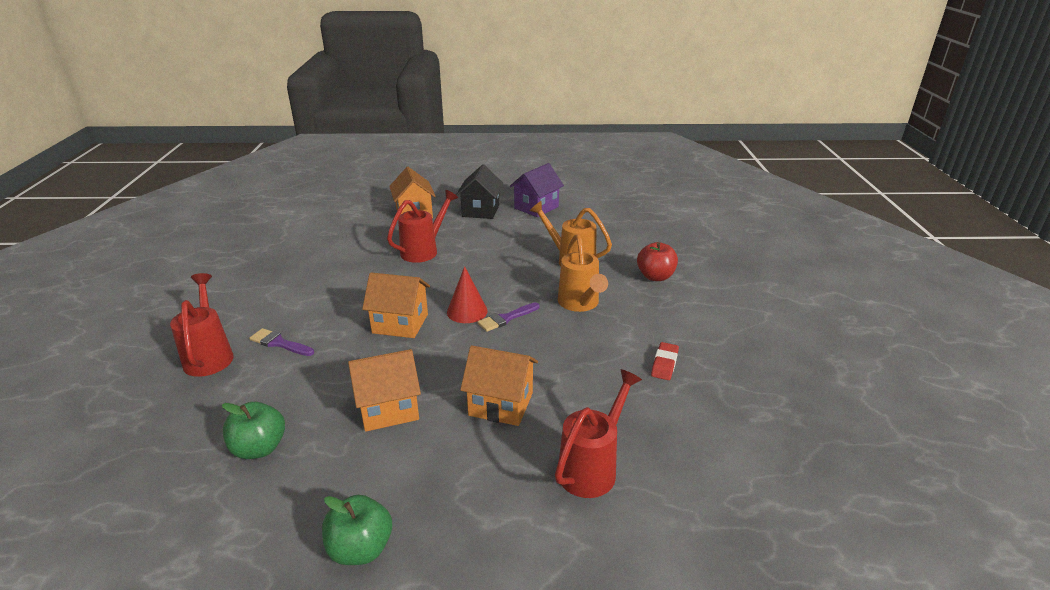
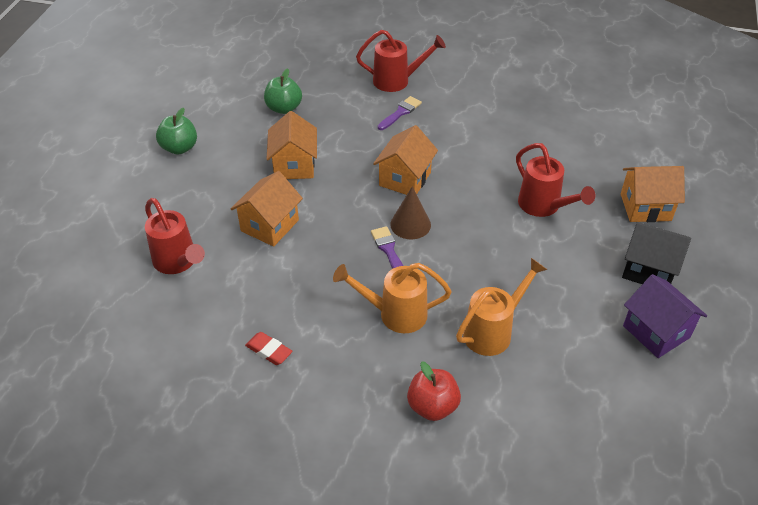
camera: 105 degrees right, 15 degrees up
red cone [447,266,488,323] -> brown cone [390,186,431,239]

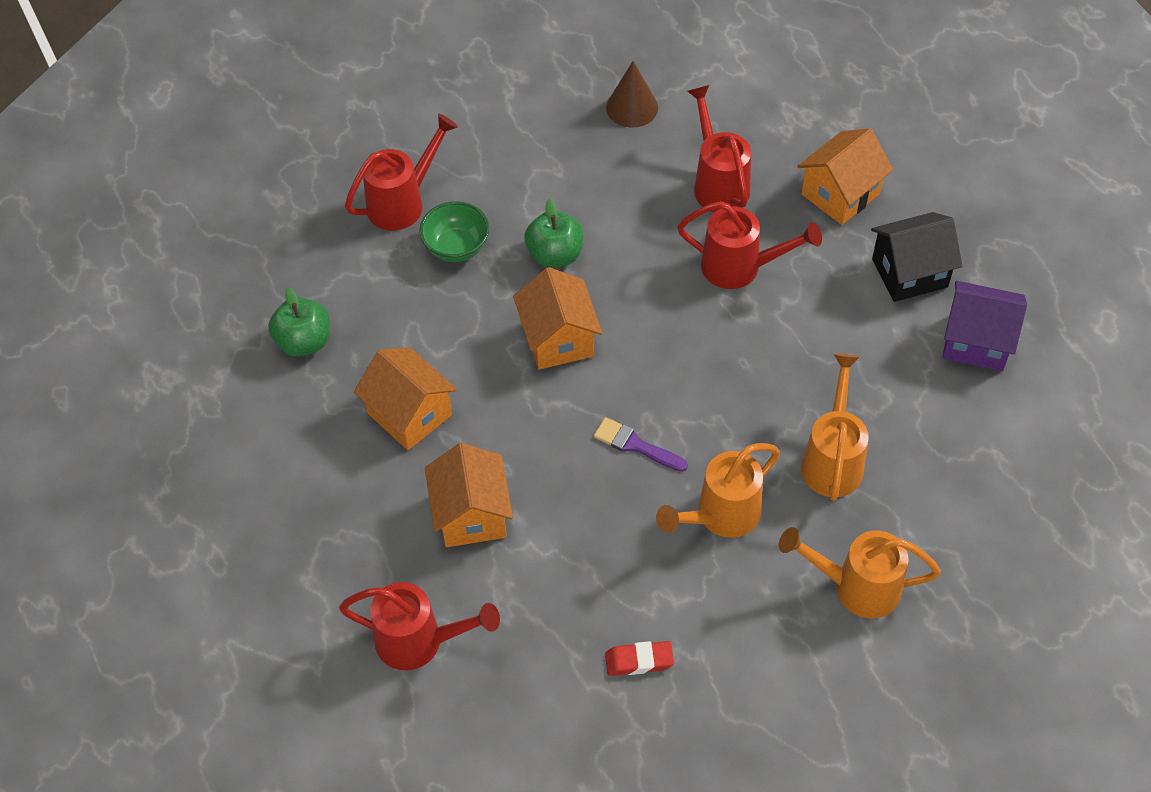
camera: 40 degrees left, 10 degrees up
green apple [156,108,197,154] -> green apple moved to [524,199,583,268]
purple brush [378,96,422,130] -> green bowl [420,201,489,262]
brown cone [390,186,431,239] -> brown cone moved to [606,61,658,128]
red apple [407,362,461,421] -> orange watering can [779,527,941,618]
none -> red watering can [687,85,751,213]

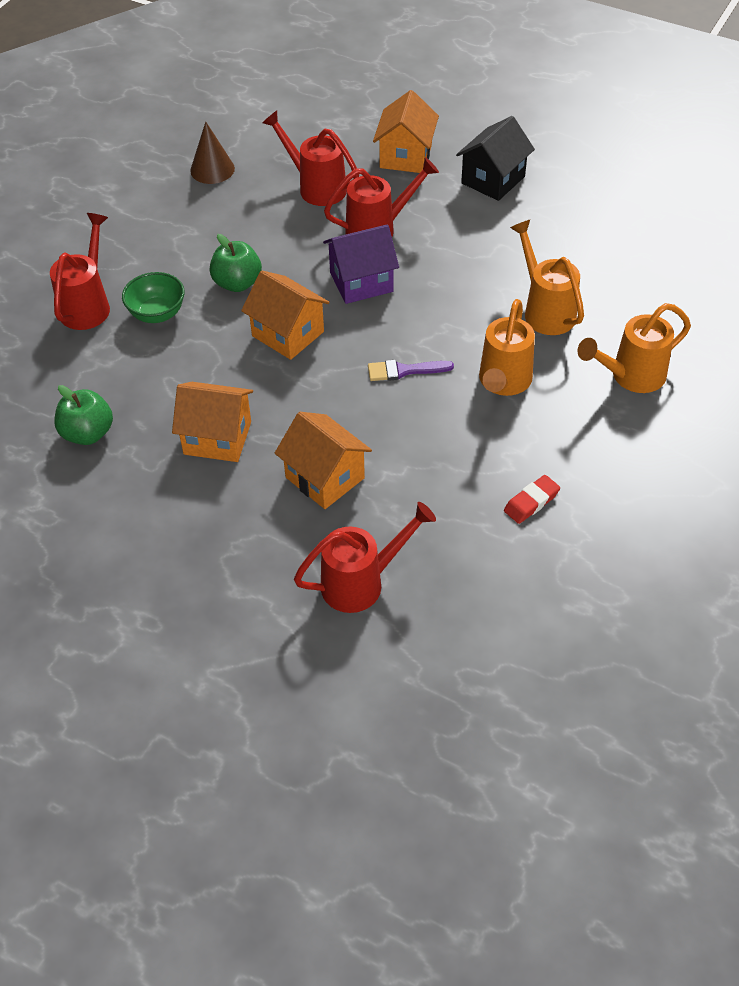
camera: 35 degrees left, 5 degrees down
purple house [942,281,1027,371] -> purple house moved to [323,224,399,304]

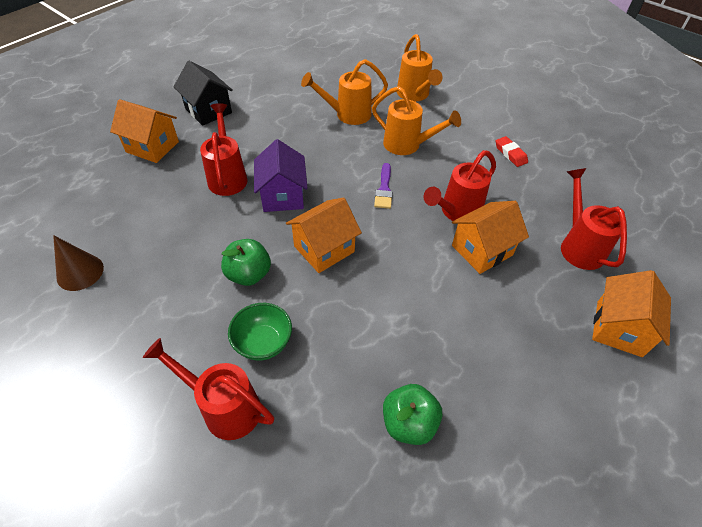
camera: 80 degrees left, 0 degrees up
orange house [172,382,253,462] -> orange house moved to [592,270,671,357]
red watering can [262,111,359,206] -> red watering can moved to [424,150,496,221]

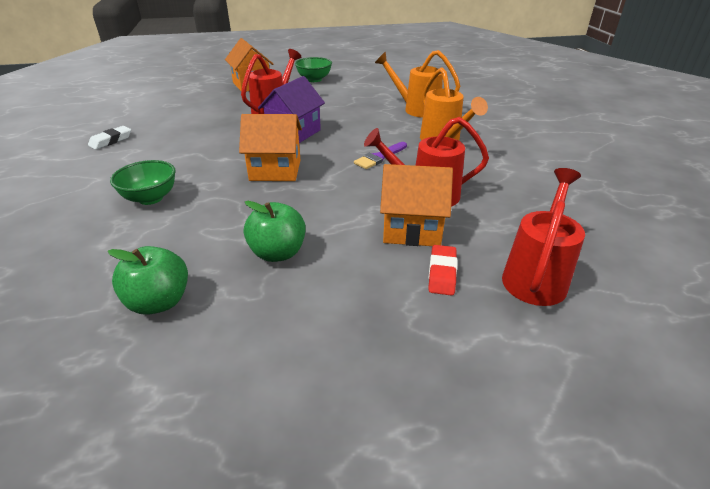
camera: 40 degrees right, 15 degrees down
brown cone [53,235,104,291] -> none
red watering can [143,338,274,440] -> none
black house [174,61,233,126] -> green bowl [295,57,332,82]
green apple [221,239,271,286] -> green apple moved to [244,201,306,262]
orange watering can [397,34,442,101] -> none
red eraser [496,136,528,167] -> red eraser moved to [428,245,457,296]
orange house [592,270,671,357] -> none
none -> white eraser [88,126,131,150]

